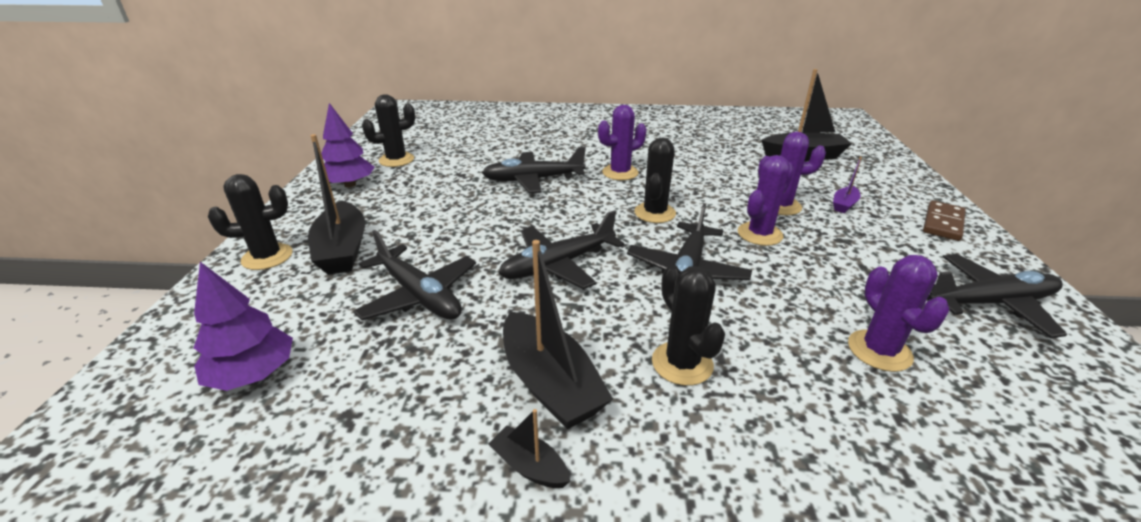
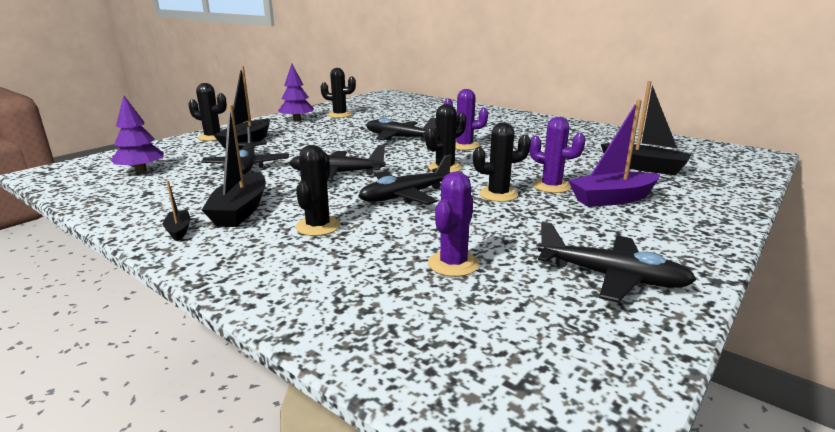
camera: 35 degrees right, 10 degrees down
purple cactus [738,155,794,246] -> black cactus [473,123,531,202]
purple boat [833,157,862,213] -> purple boat [568,100,660,207], size x2.03
brown domino [923,201,966,241] -> none

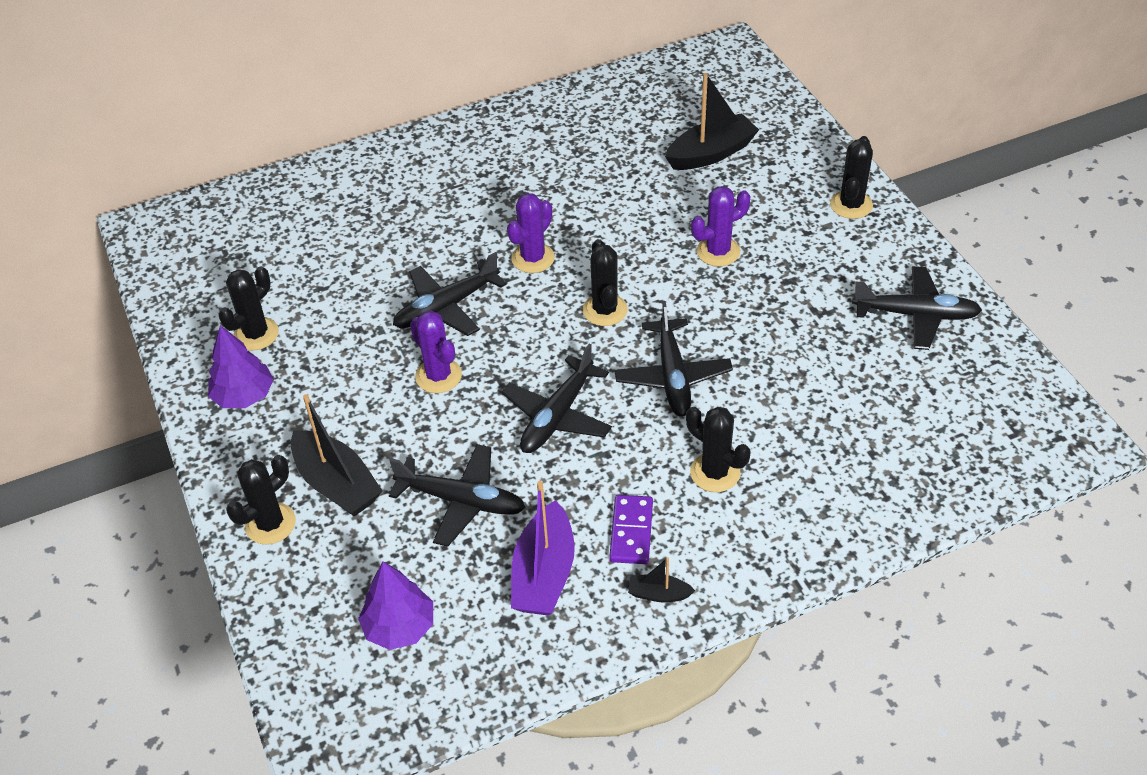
camera: 60 degrees left, 25 degrees up
black boat [202,105,266,227] -> purple domino [609,495,653,564]
purple cactus [428,172,479,277] -> purple cactus moved to [410,310,462,393]
black cactus [473,123,531,202] -> black cactus moved to [830,136,873,219]
black plane [538,221,697,303] -> black plane turned 45 degrees clockwise [852,266,982,350]
purple boat [568,100,660,207] -> purple boat moved to [511,481,575,615]

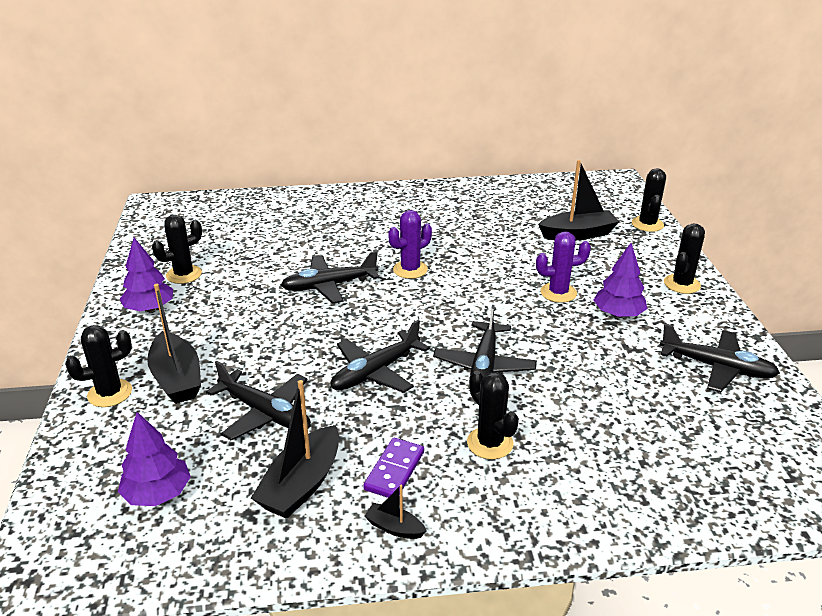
camera: 15 degrees right, 15 degrees down
purple cactus [410,310,462,393] -> none
purple boat [511,481,575,615] -> black boat [251,380,339,519]
black cactus [583,239,628,326] -> black cactus moved to [632,168,666,232]
none -> purple tree [594,243,648,318]

